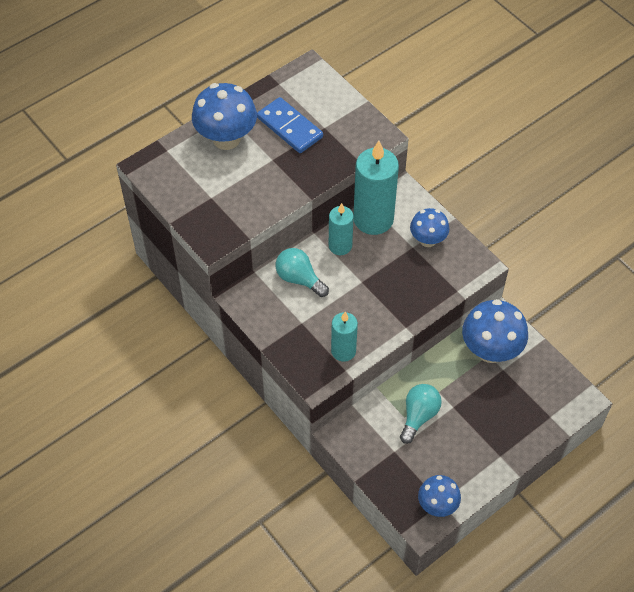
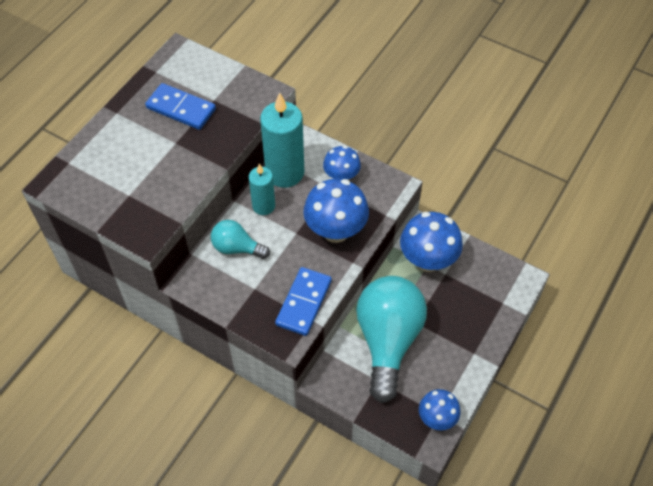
camera: 20 degrees left, 0 degrees up
blue mushroom [192,83,257,150] -> blue mushroom moved to [303,179,369,243]
turquoise candle [331,312,358,362] -> blue domino [275,267,332,336]
turquoise light bulb [400,384,442,444] -> turquoise light bulb [356,276,427,403], size x2.02

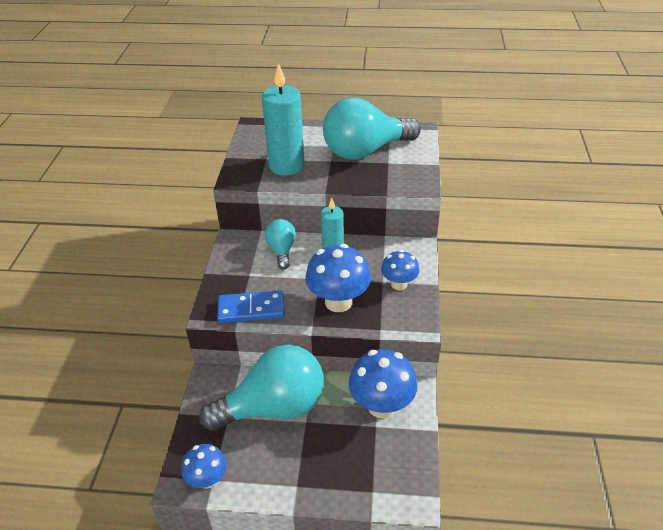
camera: 65 degrees right, 15 degrees down
blue domino [145,83,216,130] -> turquoise light bulb [323,98,421,160]
turquoise candle [260,92,304,188] -> turquoise candle moved to [262,63,305,176]

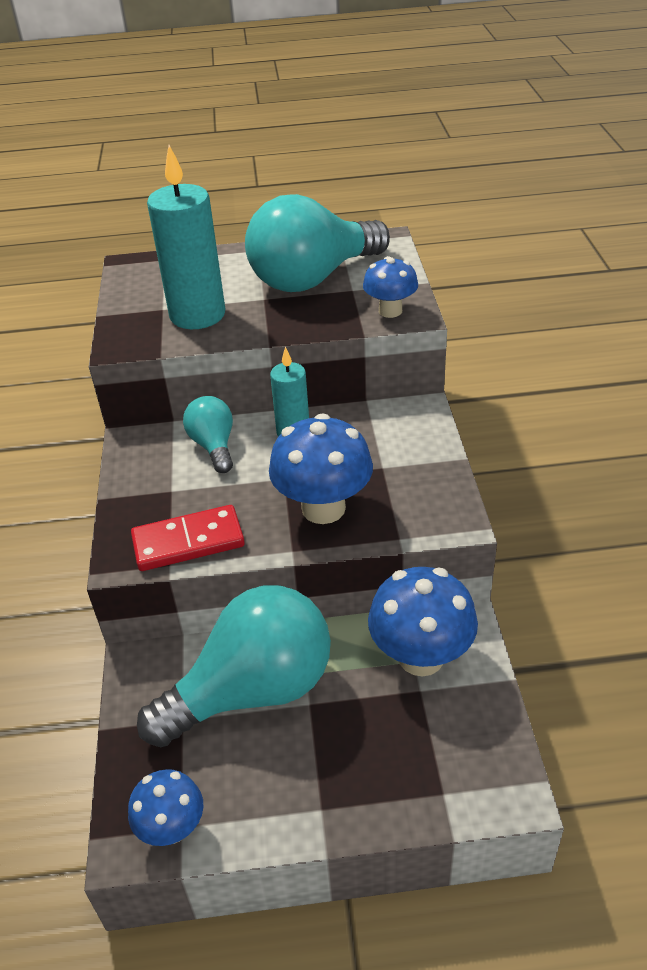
camera: 10 degrees left, 0 degrees up
blue domino [217,290,285,323] -> red domino [131,505,245,571]
blue mushroom [381,250,419,290] -> blue mushroom moved to [363,256,418,318]

